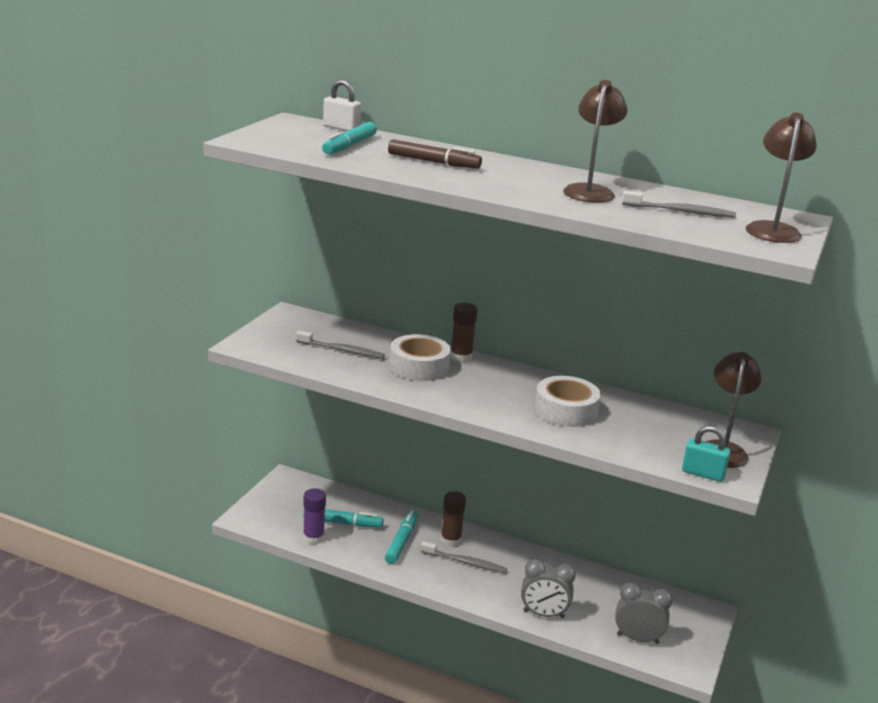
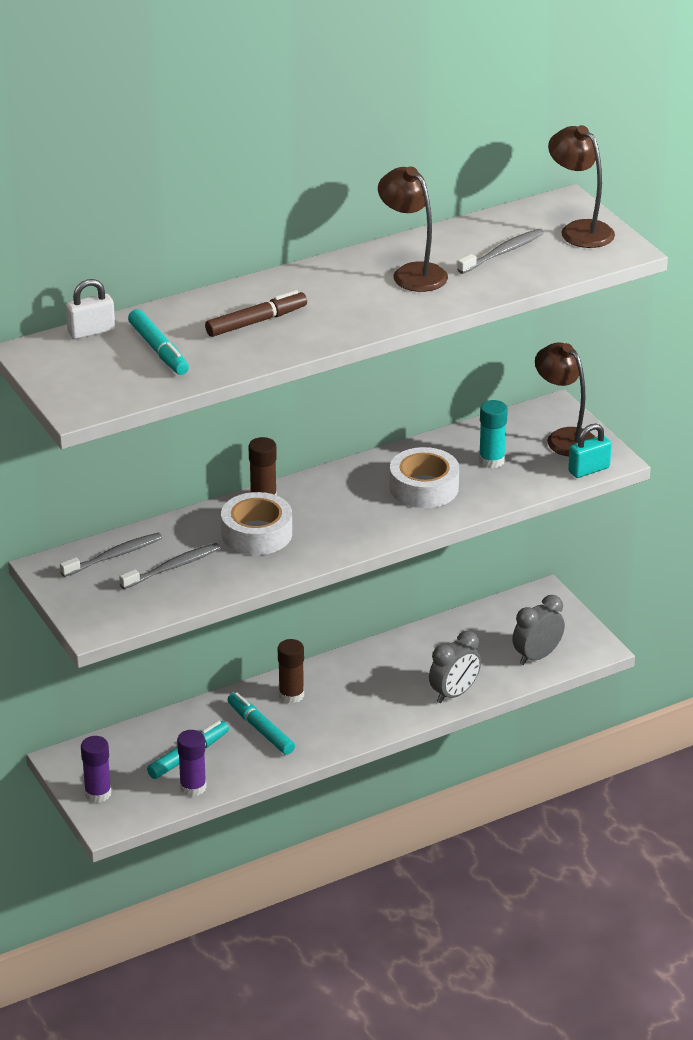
camera: 50 degrees left, 10 degrees up
grey toothbrush [421,541,507,574] -> grey toothbrush moved to [60,533,162,577]
none -> purple glue stick [81,736,111,803]
none -> turquoise glue stick [479,400,508,468]

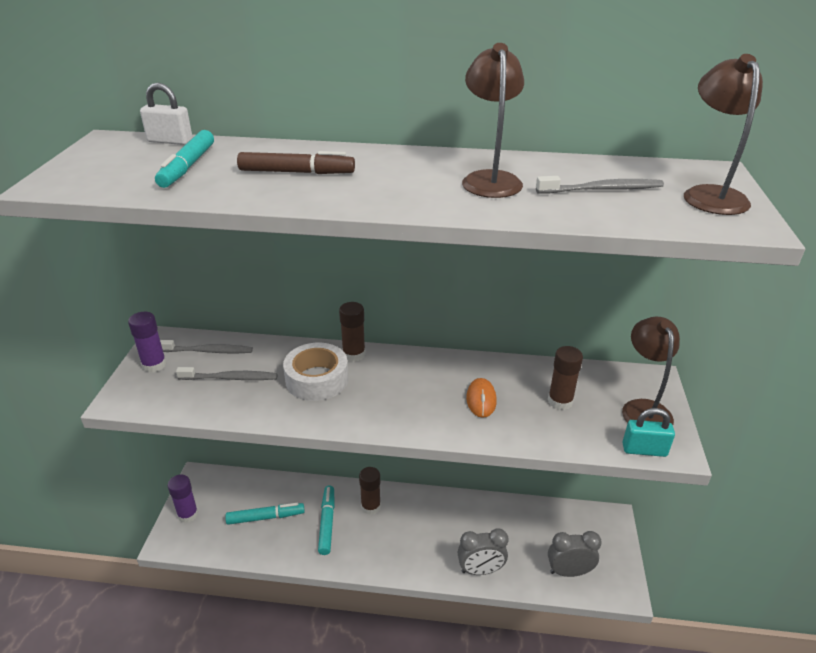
camera: 35 degrees right, 0 degrees up
purple glue stick [177,730,207,797] -> purple glue stick moved to [128,312,167,373]
white tape [390,447,459,508] -> orange mouse [466,378,497,418]
turquoise glue stick [479,400,508,468] -> brown glue stick [548,346,583,410]

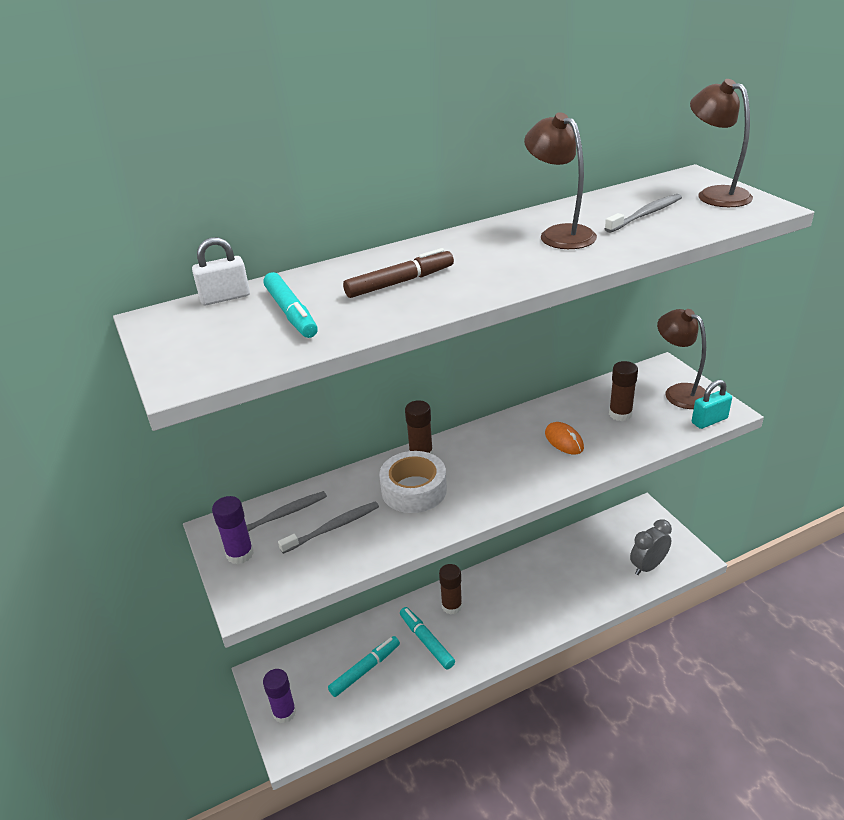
camera: 30 degrees left, 0 degrees up
grey clock [458,529,508,575] -> none

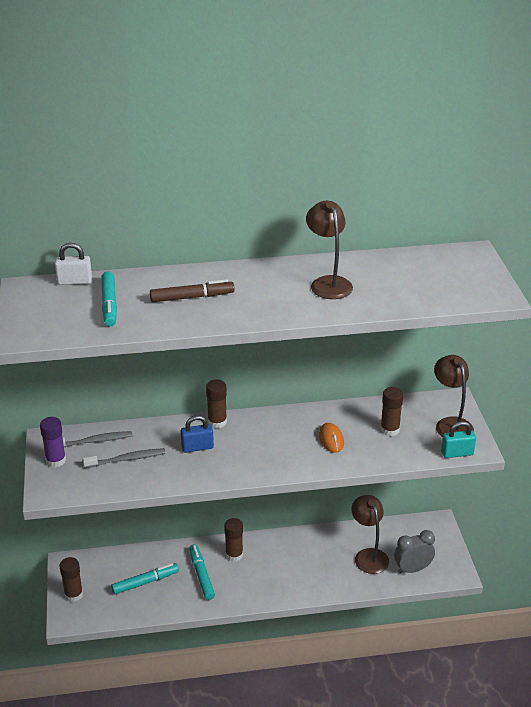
camera: 15 degrees right, 0 degrees up
purple glue stick [263,669,296,723] -> brown glue stick [59,557,83,602]
white tape [379,451,447,513] -> blue padlock [181,415,214,453]
grey toothbrush [605,194,682,233] -> none
brown lamp [690,79,753,207] -> brown lamp moved to [352,495,389,574]

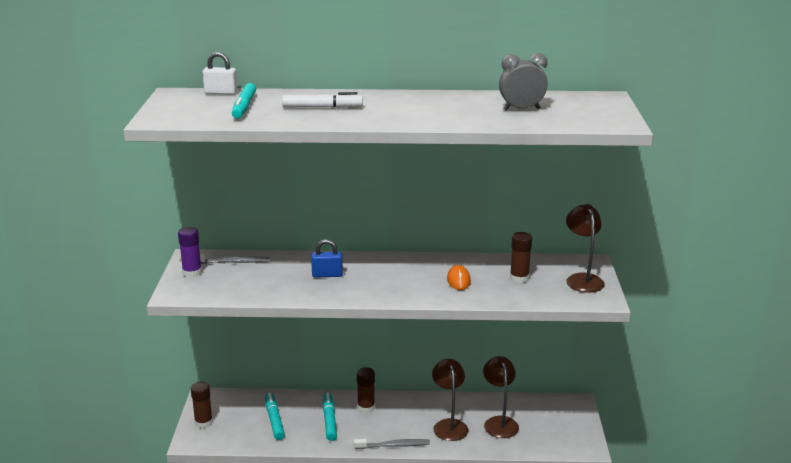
camera: 10 degrees right, 10 degrees down
grey toothbrush [83,448,166,468] -> grey toothbrush moved to [354,439,430,449]
turquoise marker [111,563,179,595] -> turquoise marker turned 90 degrees counterclockwise [265,393,285,440]
brown marker [150,279,235,302] -> white marker [282,92,363,108]
brown glue stick [206,379,227,428] -> none
brown lamp [306,201,353,299] -> brown lamp moved to [432,359,468,441]
grey clock [394,530,435,574] -> grey clock moved to [499,53,548,110]
turquoise padlock [441,421,476,458] -> none

